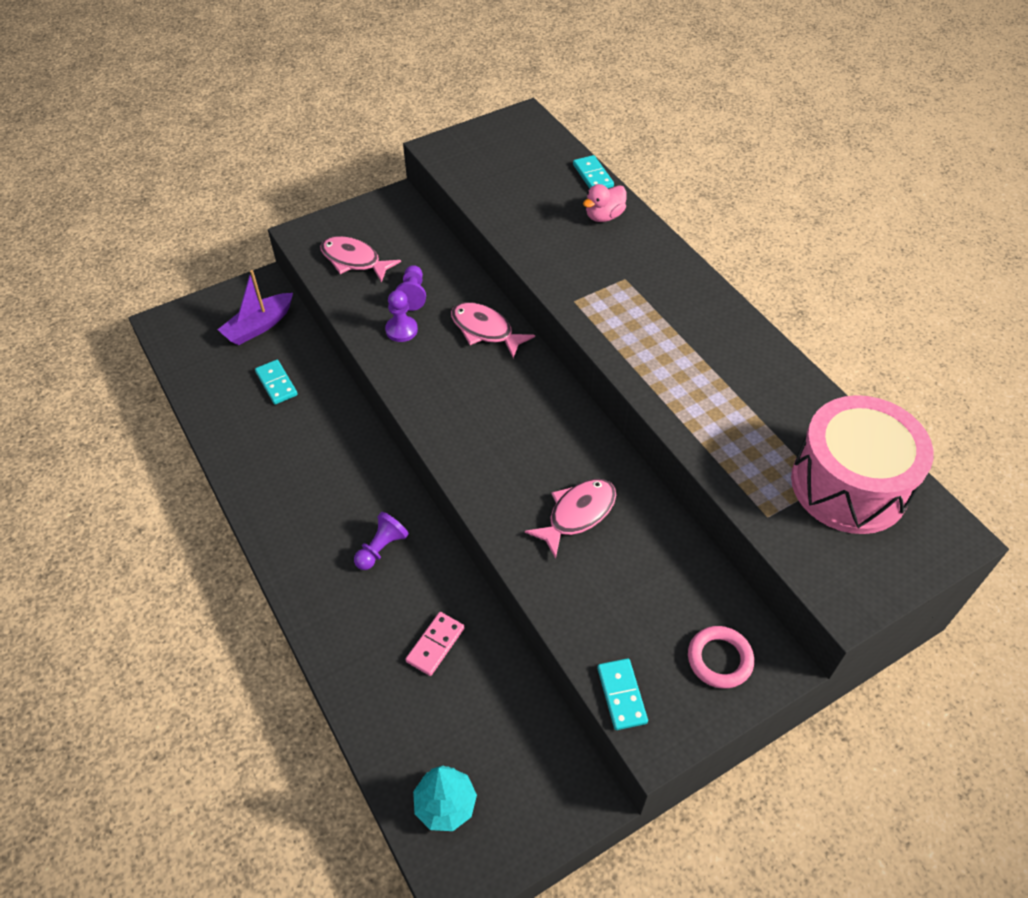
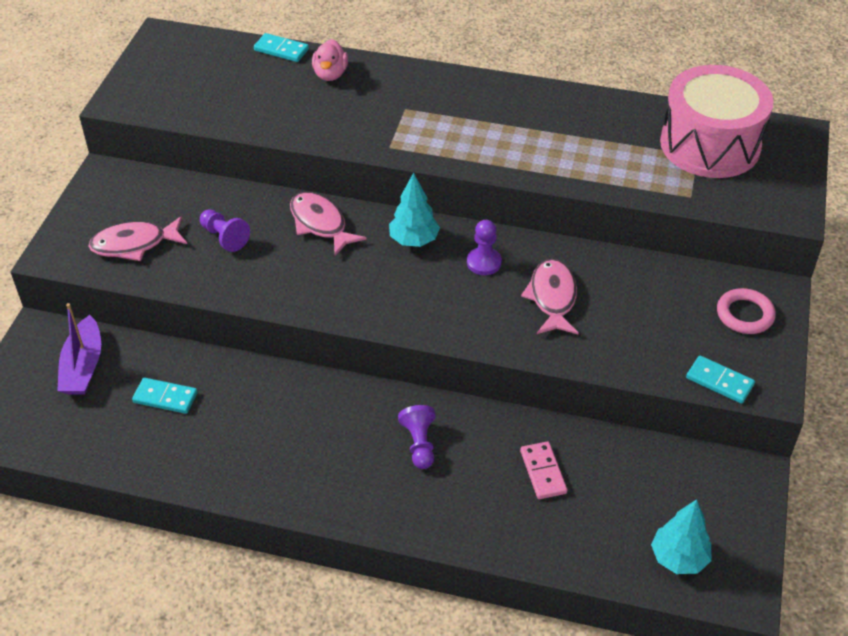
camera: 45 degrees left, 5 degrees down
purple pawn [385,290,418,342] -> purple pawn moved to [467,220,502,275]
pink fish [451,302,535,358] -> pink fish turned 60 degrees clockwise [290,192,366,256]
none -> turquoise tree [389,172,440,247]

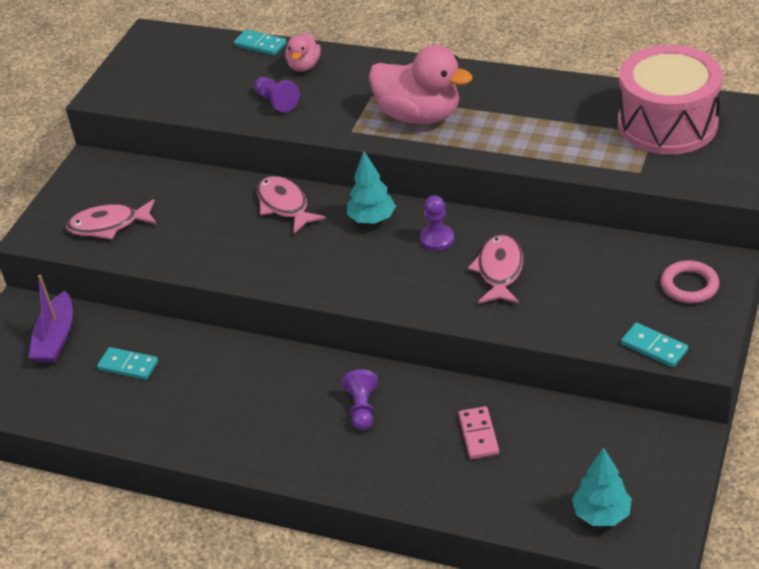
camera: 10 degrees right, 5 degrees down
purple pawn [200,209,250,252] -> purple pawn moved to [254,77,300,112]
none -> pink duck [369,45,473,124]

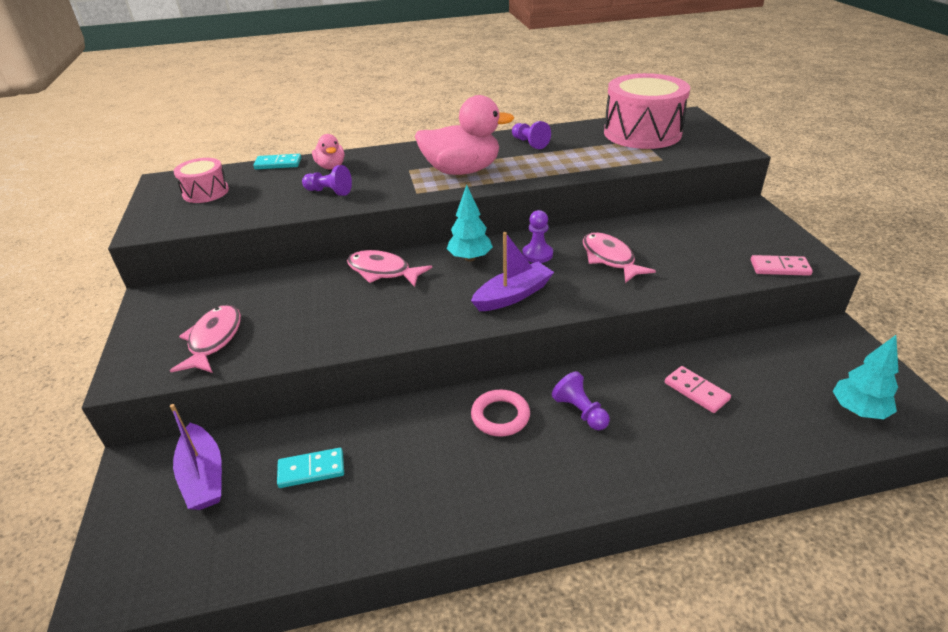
camera: 35 degrees left, 5 degrees down
pink fish [66,199,157,240] -> pink fish turned 135 degrees clockwise [170,305,241,373]
turquoise domino [621,323,688,367] -> pink domino [751,255,813,276]
pink ring [661,260,719,303] -> pink ring moved to [471,389,530,437]
none -> pink drum [174,158,229,203]
none -> purple boat [471,232,554,311]
none -> purple pawn [512,121,551,149]

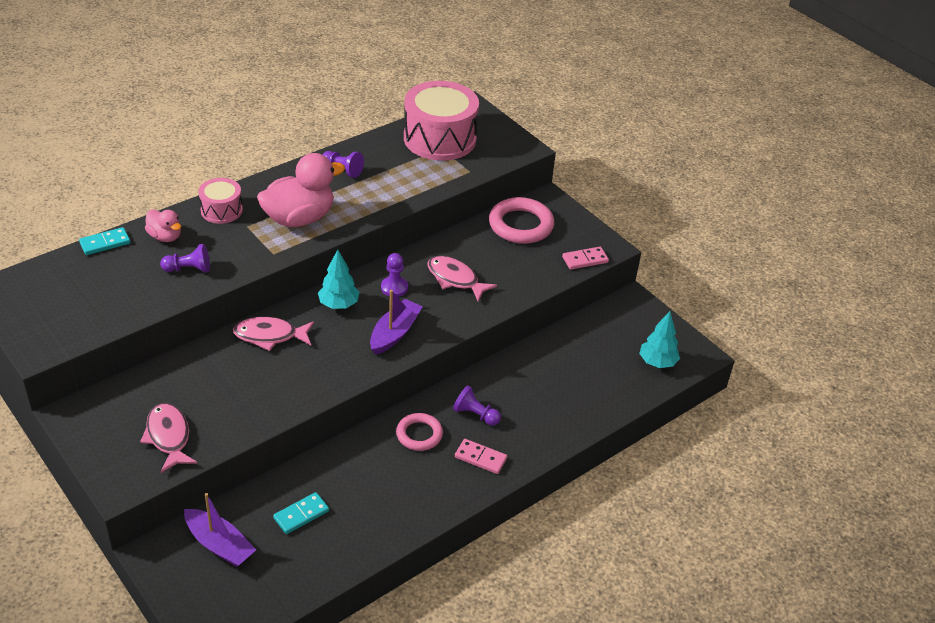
camera: 30 degrees left, 5 degrees up
pink drum [174,158,229,203] -> pink drum moved to [198,178,243,224]
pink domino [665,366,731,413] -> pink domino moved to [455,439,507,474]
none -> pink ring [489,197,554,244]

